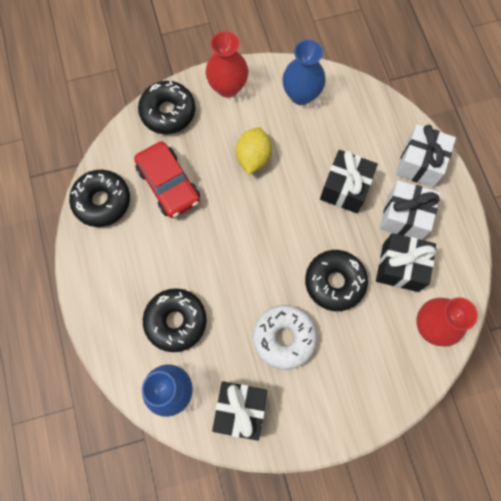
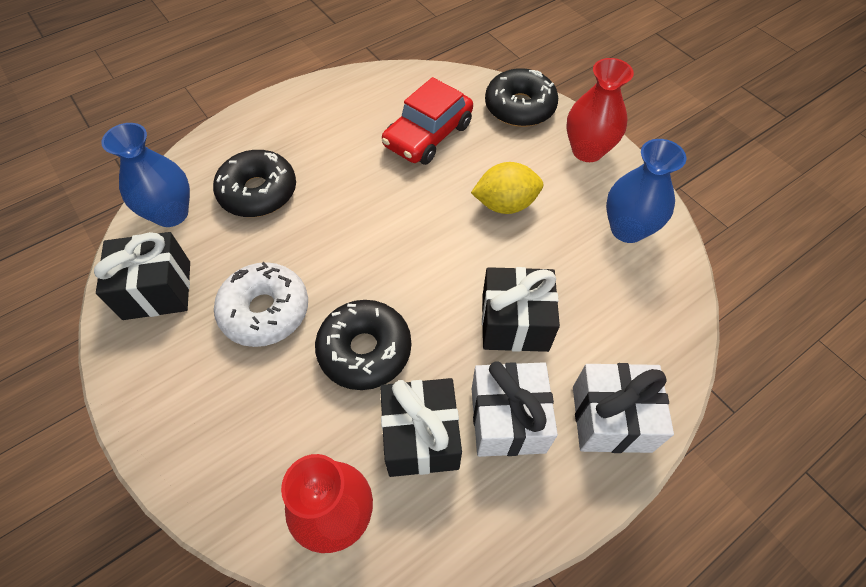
camera: 70 degrees right, 15 degrees down
black donut [69,170,130,227] -> none

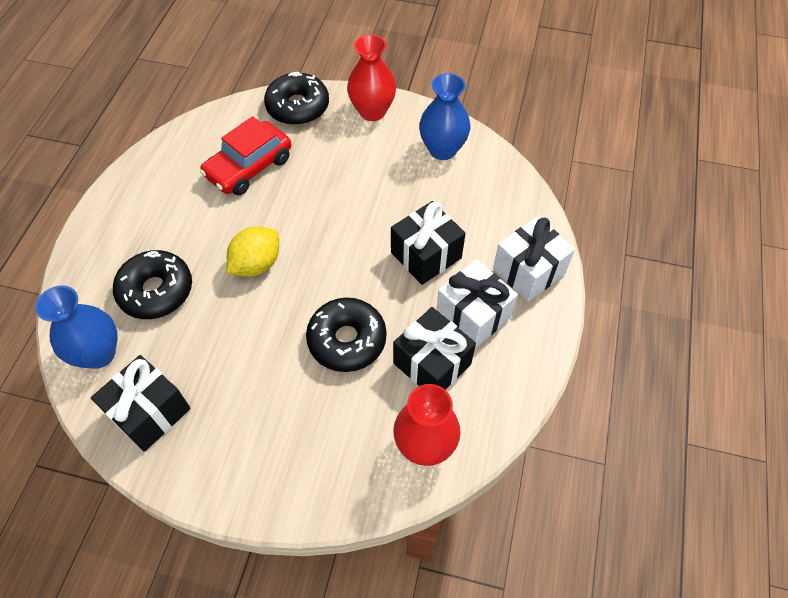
camera: 40 degrees left, 0 degrees up
white donut [214,262,308,347] -> none
red car [382,77,473,165] -> red car turned 45 degrees clockwise [200,116,291,196]
yellow lemon [471,162,543,214] -> yellow lemon moved to [227,227,279,277]

